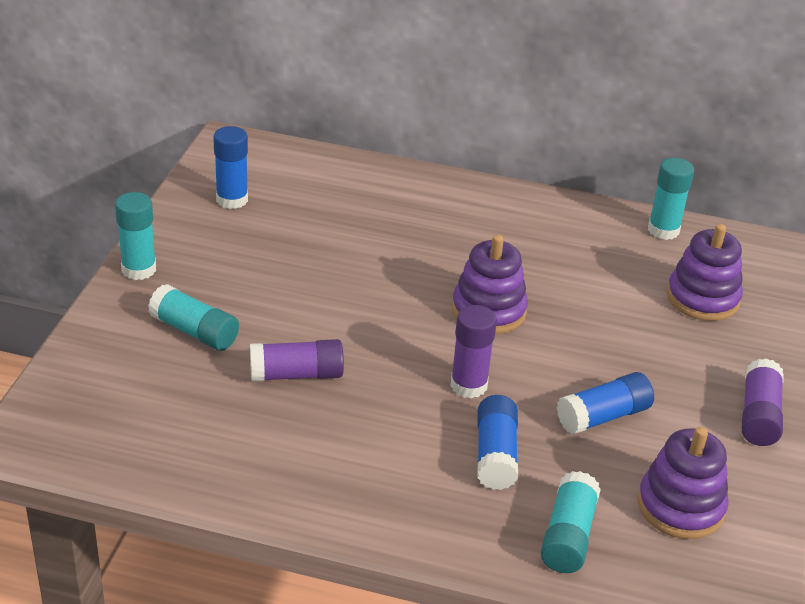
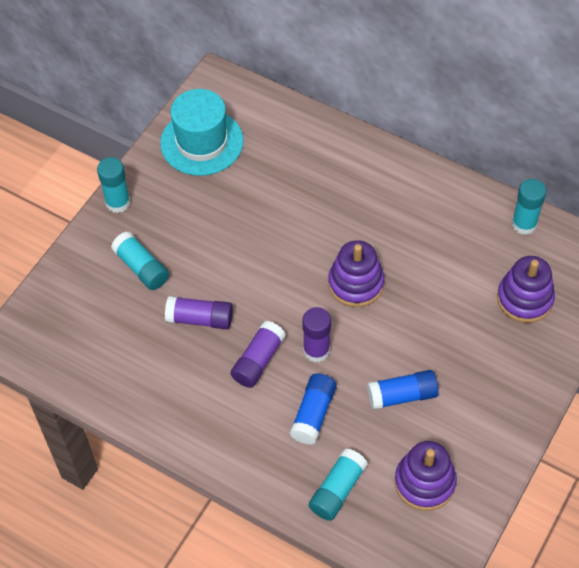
camera: 20 degrees right, 20 degrees up
blue glue stick [213,126,248,209] -> turquoise hat [160,89,244,176]
purple glue stick [742,358,784,446] -> purple glue stick moved to [231,321,286,388]

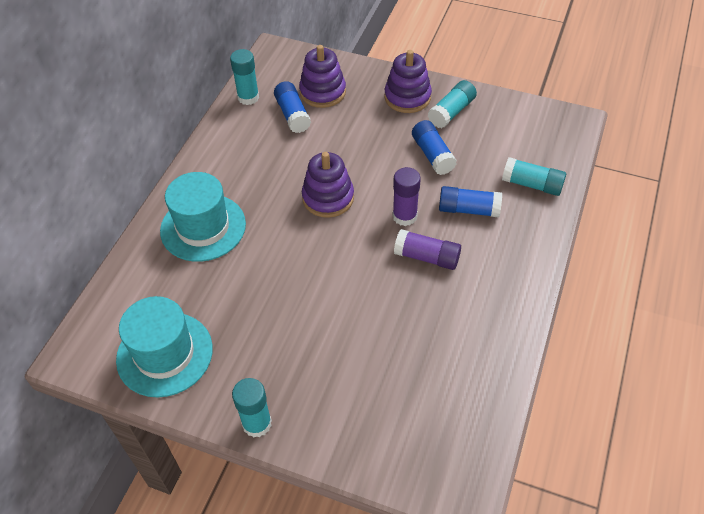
camera: 100 degrees left, 5 degrees down
turquoise glue stick [111,231,169,290] -> turquoise glue stick moved to [428,80,477,128]
purple glue stick [165,296,233,329] -> none
purple stacking toy [395,441,457,511] -> purple stacking toy moved to [384,50,432,113]
none -> turquoise hat [160,172,246,262]
none -> blue glue stick [274,81,311,133]

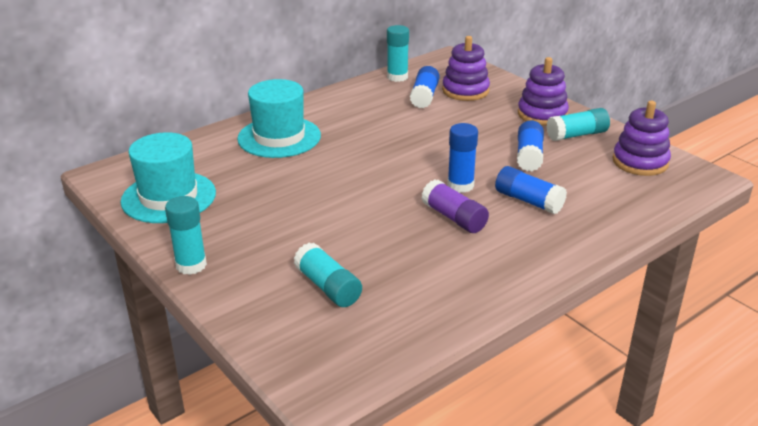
camera: 30 degrees right, 20 degrees down
purple stacking toy [302,152,354,218] -> purple stacking toy moved to [612,101,671,176]
purple glue stick [392,167,421,226] -> blue glue stick [447,123,478,193]
turquoise glue stick [502,157,566,196] -> turquoise glue stick moved to [294,243,362,307]

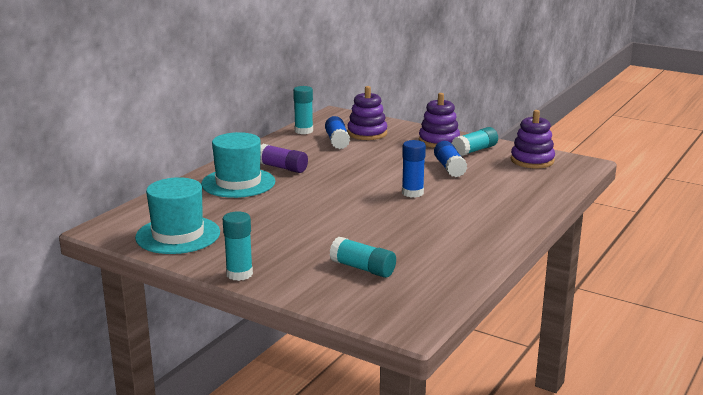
camera: 20 degrees left, 10 degrees down
purple glue stick [422,179,489,233] -> purple glue stick moved to [260,144,308,173]
blue glue stick [495,166,567,214] -> none

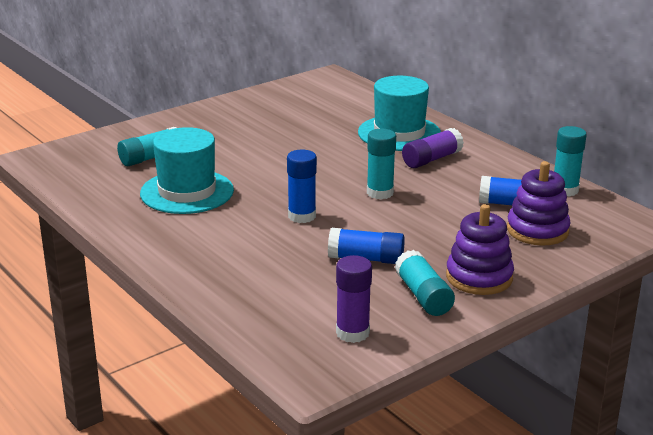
camera: 110 degrees right, 5 degrees up
turquoise hat [135,177,220,254] -> turquoise hat moved to [140,127,234,214]
turquoise glue stick [223,211,253,281] -> turquoise glue stick moved to [367,129,396,199]
purple stacking toy [511,110,555,168] -> purple glue stick [336,255,372,343]

